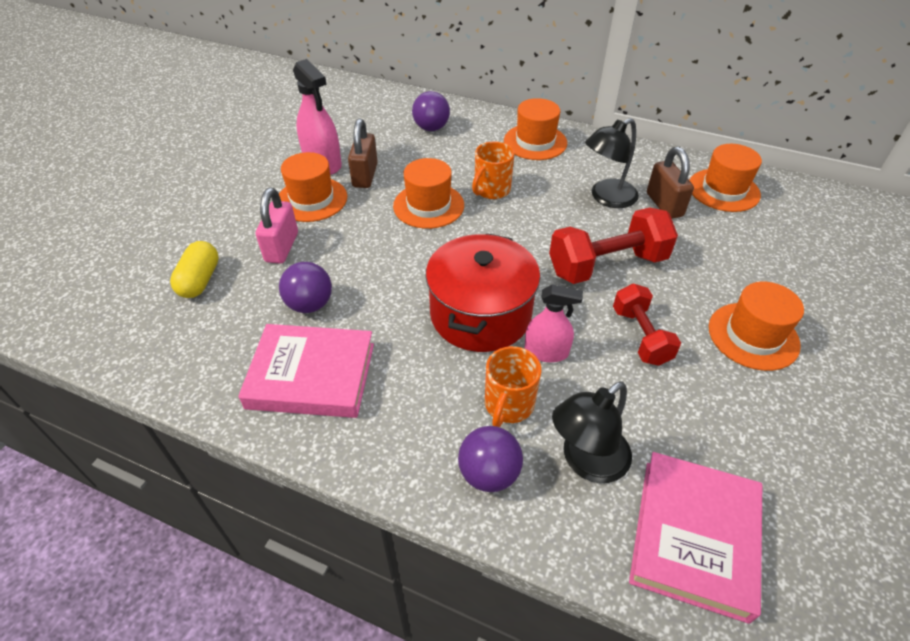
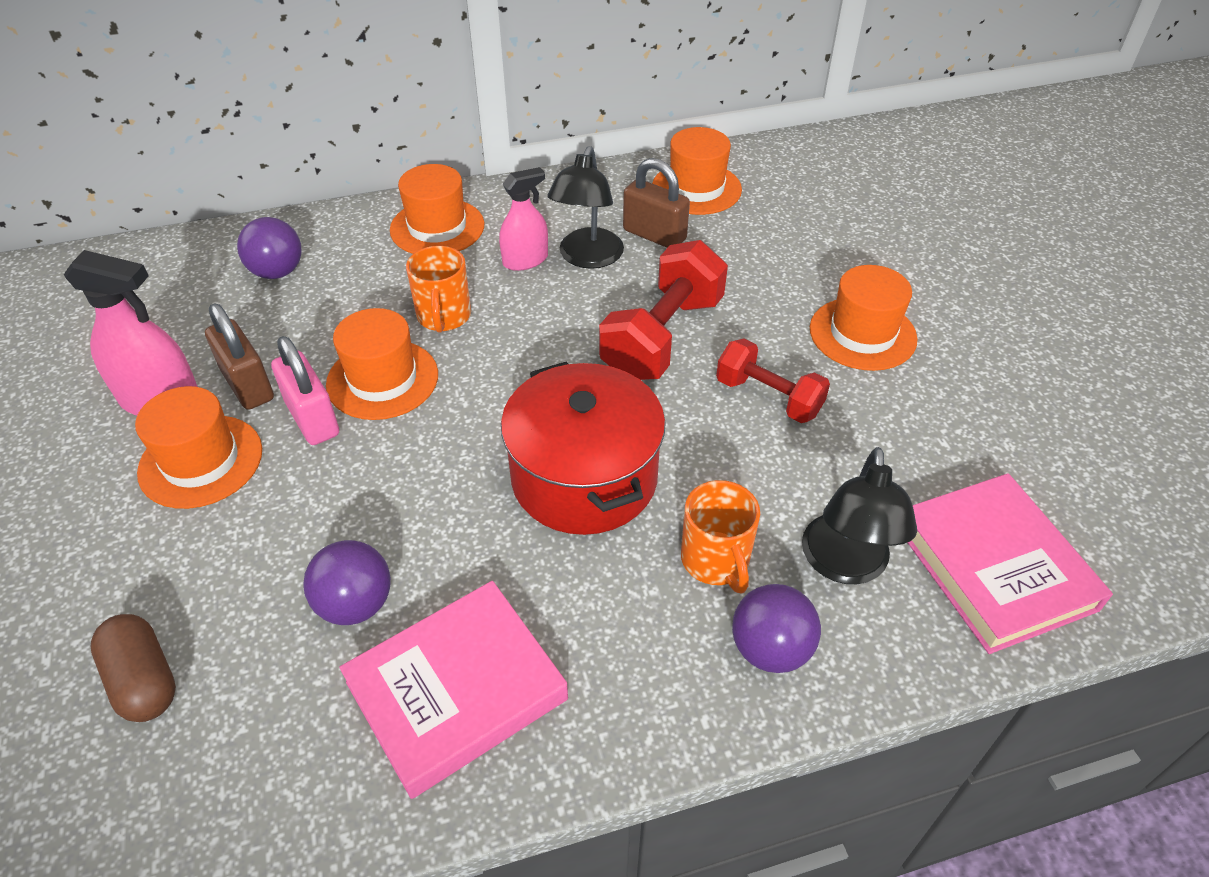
camera: 40 degrees left, 0 degrees up
yellow capsule [170,241,219,298] -> brown capsule [91,614,176,722]
pink padlock [256,188,298,264] -> pink padlock moved to [271,336,339,445]
pink spray bottle [525,284,583,362] -> pink spray bottle moved to [499,167,548,271]

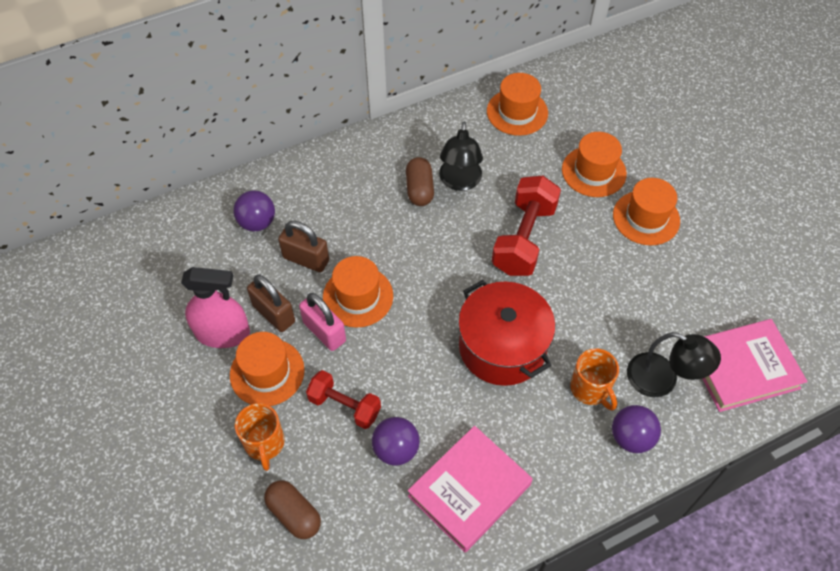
camera: 10 degrees left, 10 degrees up
orange hat [390,164,484,254] -> orange hat moved to [562,132,627,197]
orange mug [406,246,471,333] -> orange mug moved to [235,403,285,471]
pink spray bottle [499,167,548,271] -> brown capsule [406,157,434,206]
brown padlock [623,158,690,248] -> brown padlock moved to [278,221,329,272]
red dumbbell [716,339,830,423] -> red dumbbell moved to [306,370,381,429]
black lamp [802,447,917,584] -> black lamp turned 60 degrees counterclockwise [627,332,721,397]
pink book [907,473,1113,654] -> pink book turned 75 degrees counterclockwise [702,319,808,412]

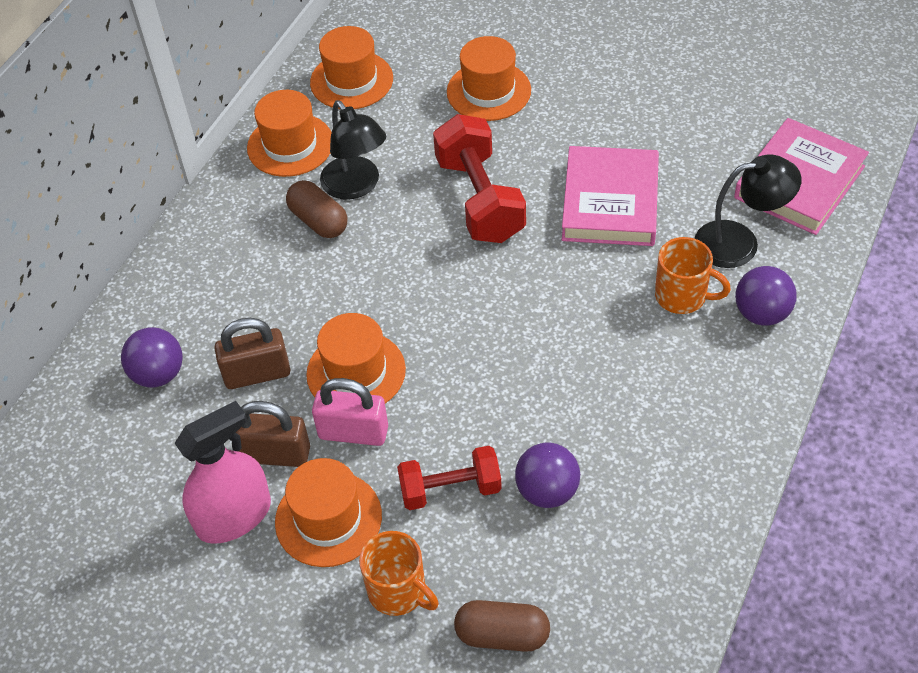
camera: 35 degrees left, 5 degrees down
pink book [408,426,533,552] -> pink book moved to [562,146,659,246]
red pot [458,280,555,386] -> none
orange hat [613,178,680,246] -> orange hat moved to [247,90,332,177]

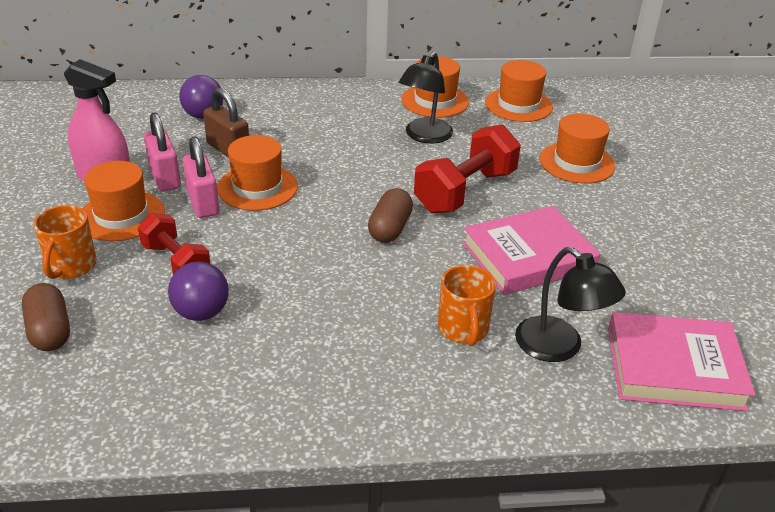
camera: 55 degrees right, 15 degrees down
brown padlock [236,401,310,467] -> pink padlock [144,113,181,191]
brown capsule [286,180,348,238] -> brown capsule moved to [368,188,413,243]
purple ball [735,266,797,325] -> none

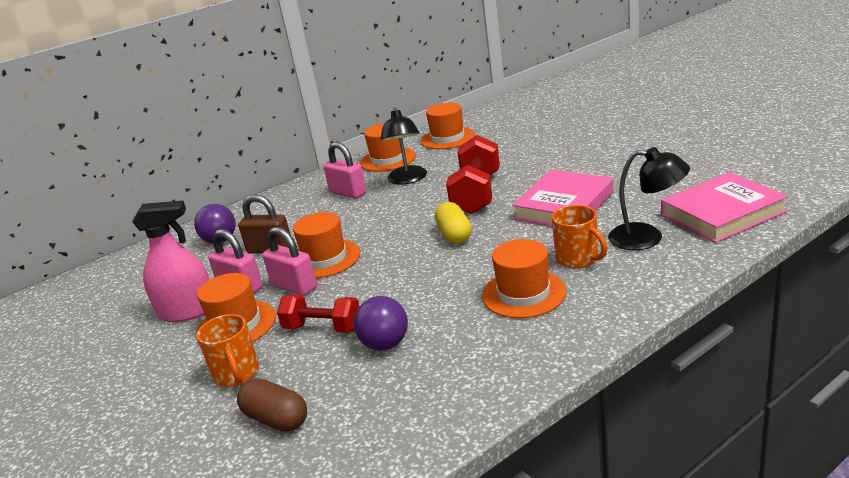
camera: 25 degrees left, 10 degrees down
brown capsule [368,188,413,243] -> yellow capsule [435,202,472,244]
orange hat [540,113,615,183] -> orange hat moved to [482,239,567,318]
none -> pink padlock [324,142,367,199]

